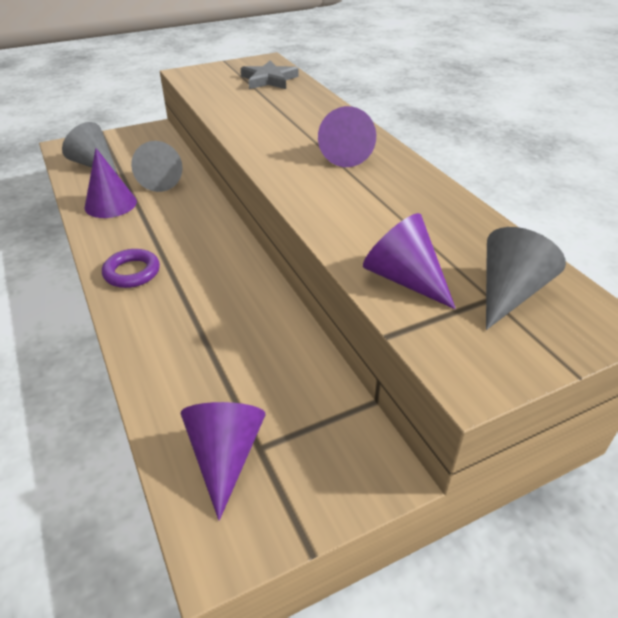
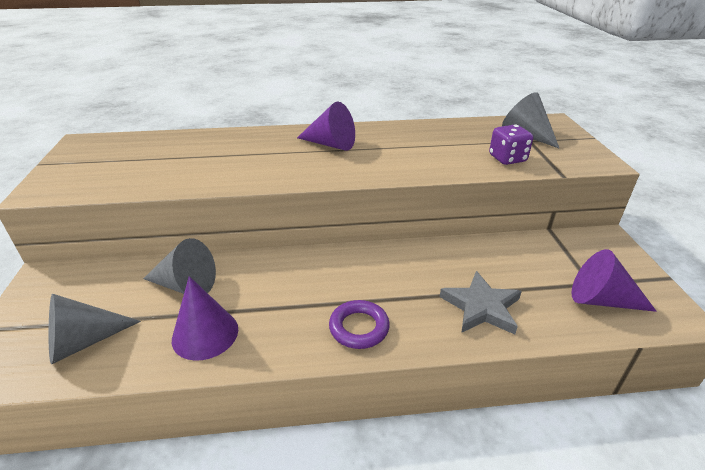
camera: 70 degrees left, 5 degrees down
grey star [241,60,299,89] -> grey star moved to [440,271,522,334]
purple cone [363,213,456,310] -> purple dice [489,125,533,165]

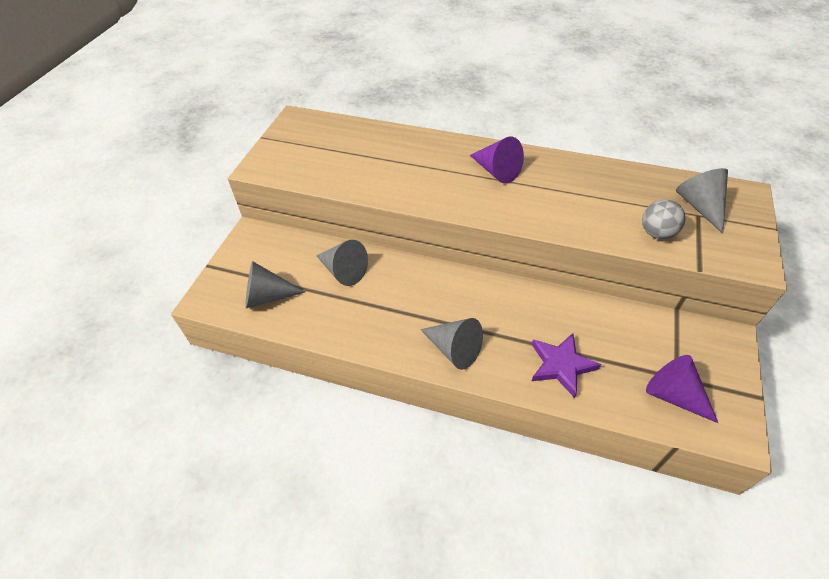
camera: 25 degrees right, 15 degrees up
purple cone [172,276,238,361] -> none
purple ring [329,300,390,349] -> grey cone [420,318,483,370]
grey star [440,271,522,334] -> purple star [531,333,601,398]
purple dice [489,125,533,165] -> grey ball [642,199,685,239]

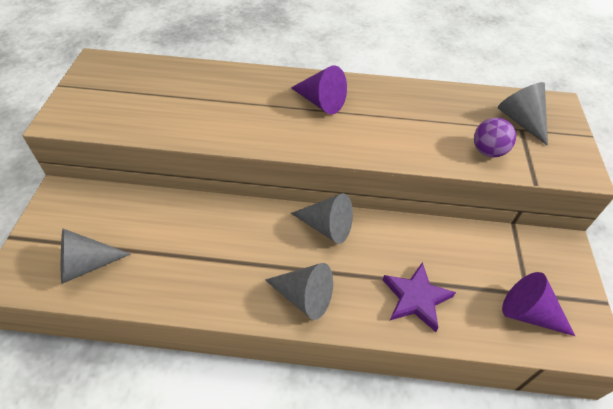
camera: 15 degrees left, 0 degrees up
grey cone [316,240,368,286] -> grey cone moved to [291,193,353,244]
grey ball [642,199,685,239] -> purple ball [474,118,516,157]

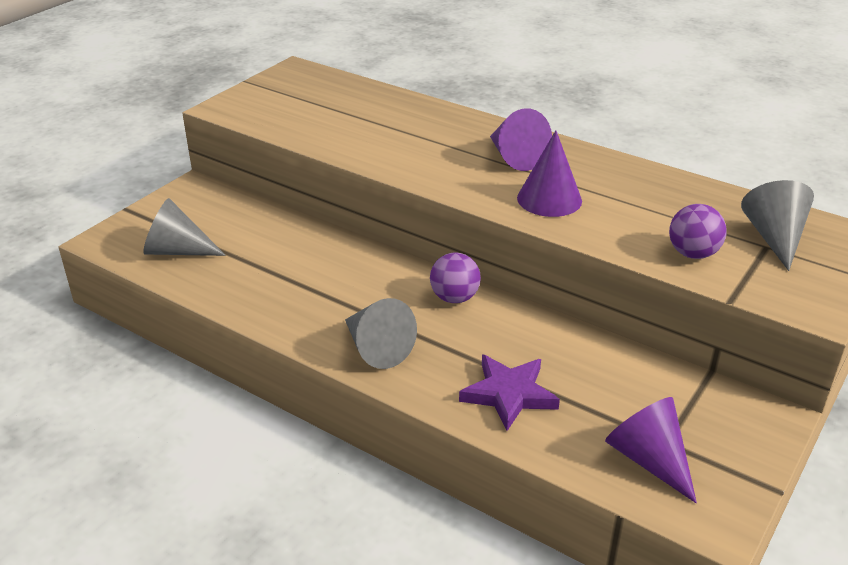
camera: 30 degrees right, 15 degrees down
grey cone [291,193,353,244] -> purple ball [430,252,481,303]
none -> purple cone [517,130,582,217]

